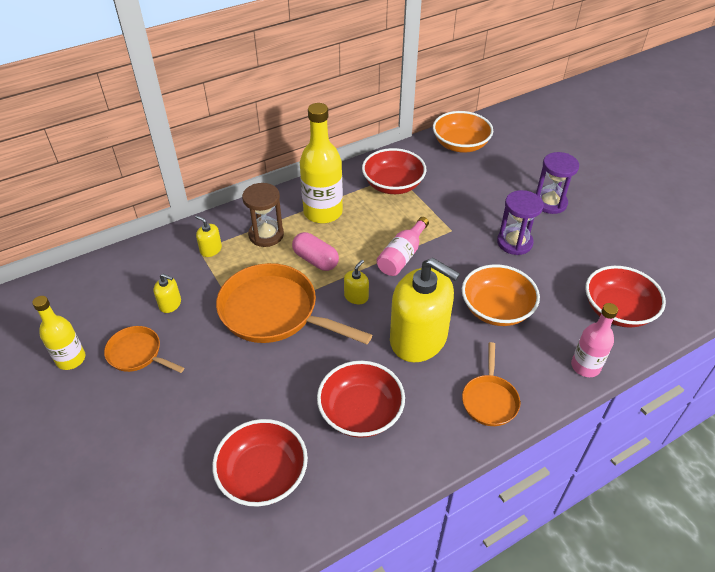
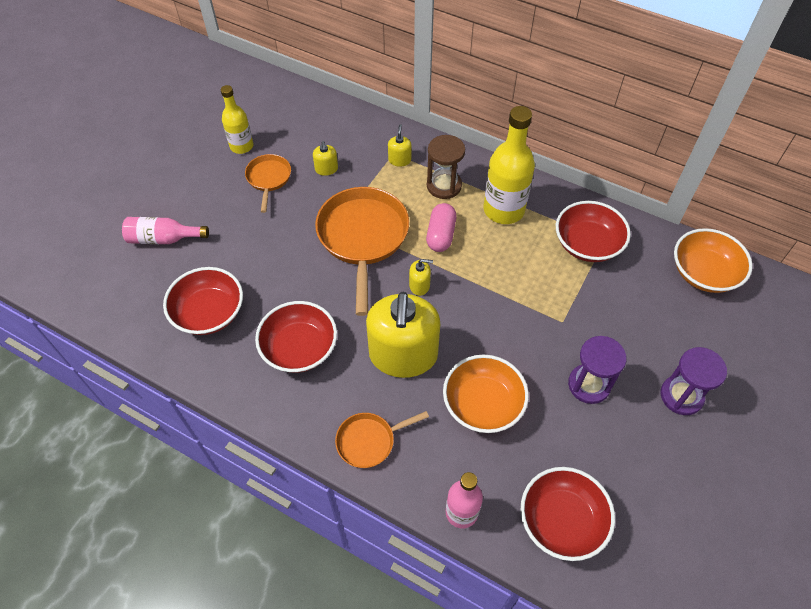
camera: 60 degrees right, 10 degrees up
pink bottle [376,217,429,276] -> pink bottle moved to [122,217,209,244]

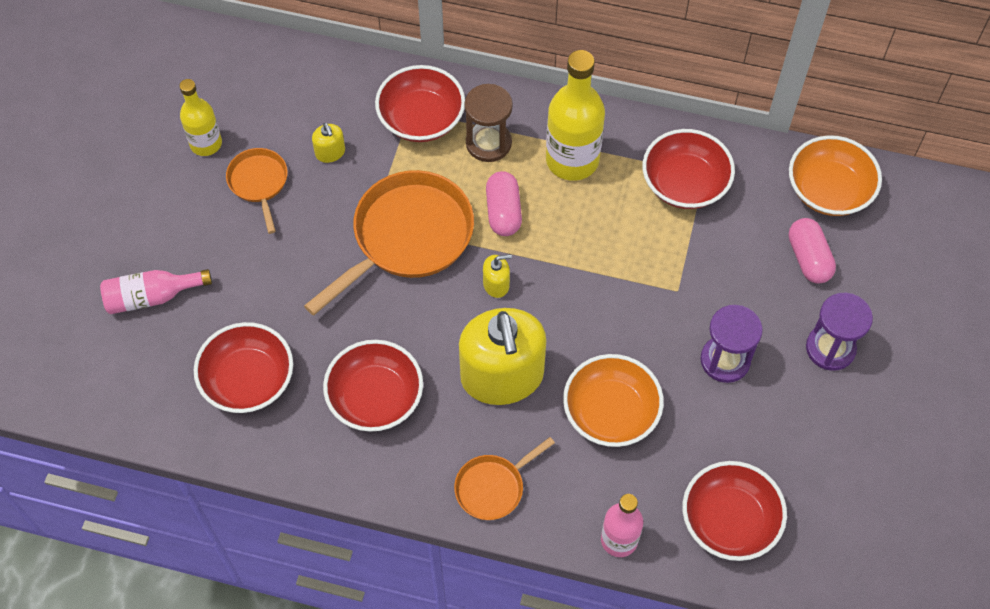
camera: 15 degrees left, 5 degrees up
orange pan [315,187,409,316] -> orange pan turned 60 degrees clockwise [304,170,474,316]
yellow soap dispenser [388,124,411,167] -> red bowl [375,65,465,142]
none -> pink capsule [789,218,836,284]

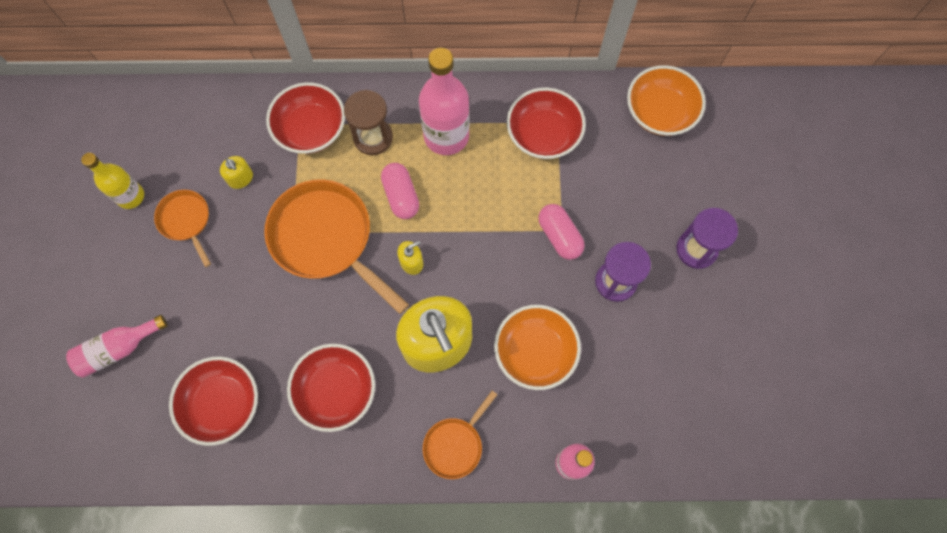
camera: 15 degrees left, 10 degrees up
orange pan [304,170,474,316] -> orange pan turned 75 degrees counterclockwise [264,179,409,314]
yellow bottle [546,50,605,181] -> pink bottle [419,48,470,155]
red bowl [683,461,787,561] -> none
pink capsule [789,218,836,284] -> pink capsule moved to [538,204,585,260]

